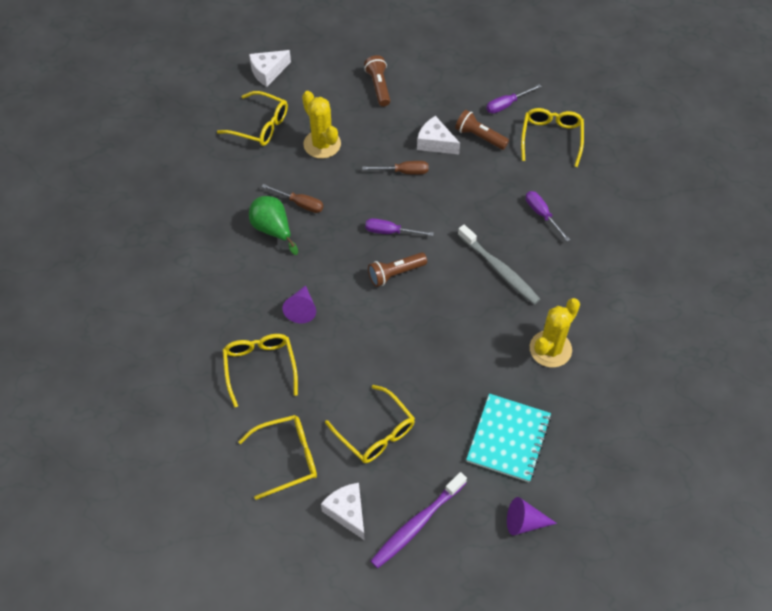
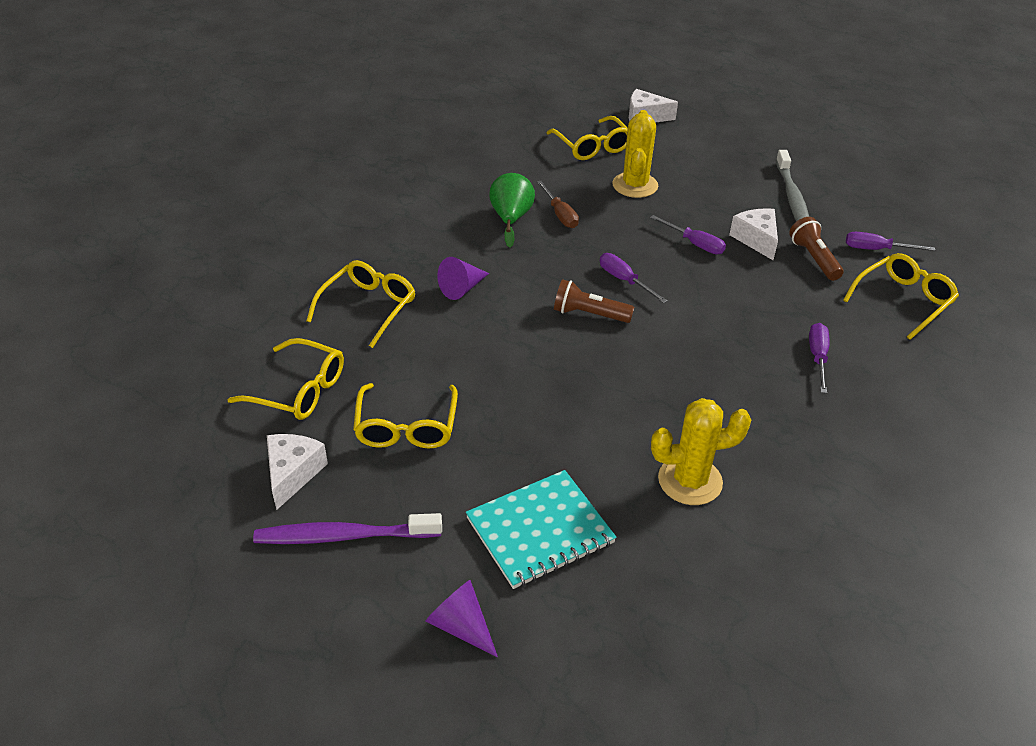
camera: 40 degrees right, 15 degrees down
brown screwdriver [362,161,428,175] -> purple screwdriver [650,215,726,254]
brown flashlight [364,55,390,106] -> none
grey toothbrush [458,225,540,305] -> grey toothbrush moved to [776,150,809,222]

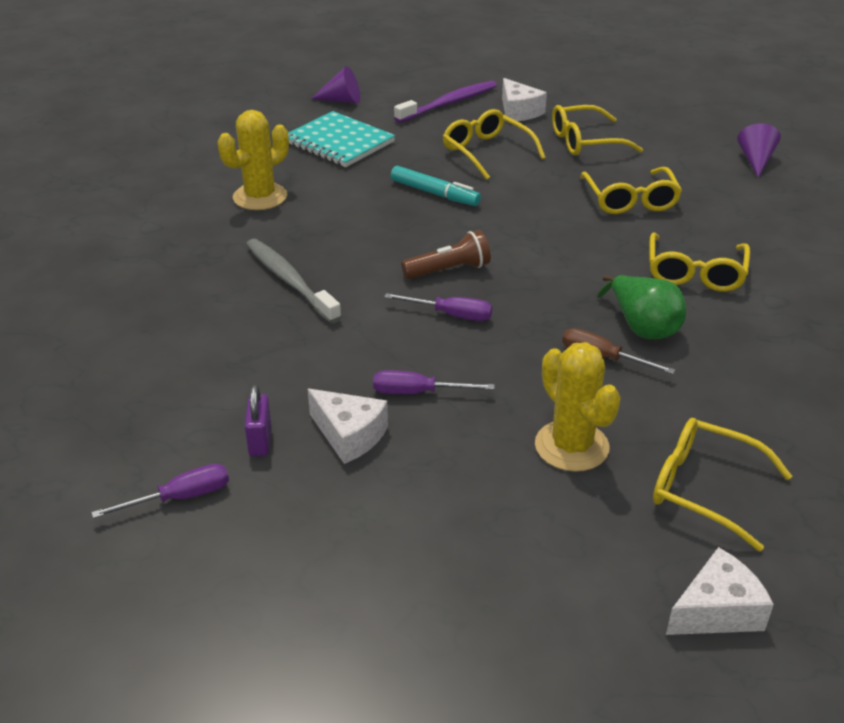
camera: 145 degrees right, 5 degrees down
purple cone [437,257,489,300] -> purple cone moved to [737,124,781,178]
turquoise notebook [466,470,617,589] -> turquoise notebook turned 75 degrees counterclockwise [288,111,395,167]
grey toothbrush [776,150,809,222] -> grey toothbrush moved to [246,239,342,323]
brown flashlight [789,217,843,281] -> purple padlock [245,385,271,456]
purple screwdriver [809,323,829,393] -> none
yellow glasses [843,253,959,340] -> yellow glasses moved to [649,233,750,292]
none -> turquoise marker [391,166,481,206]

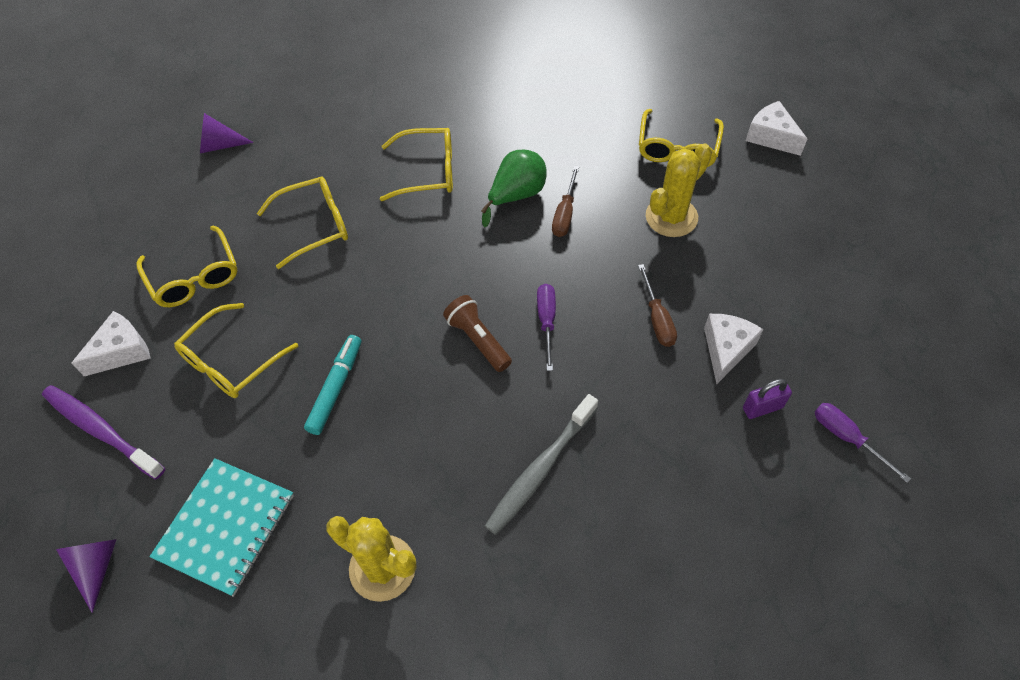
camera: 105 degrees left, 20 degrees up
purple screwdriver [373,370,495,394] -> brown screwdriver [638,264,677,347]

